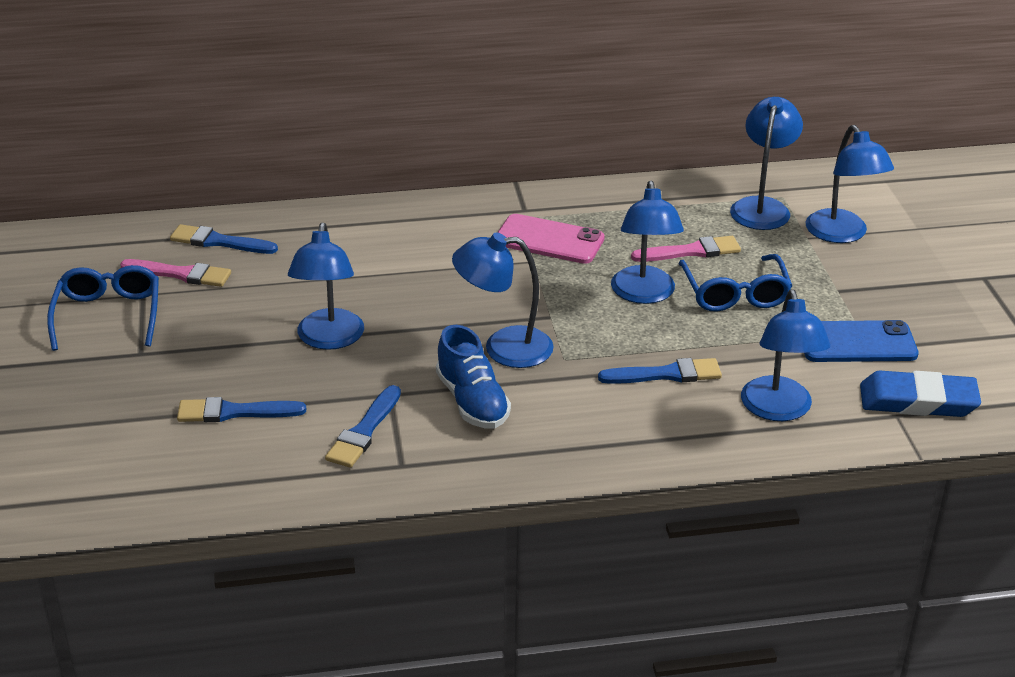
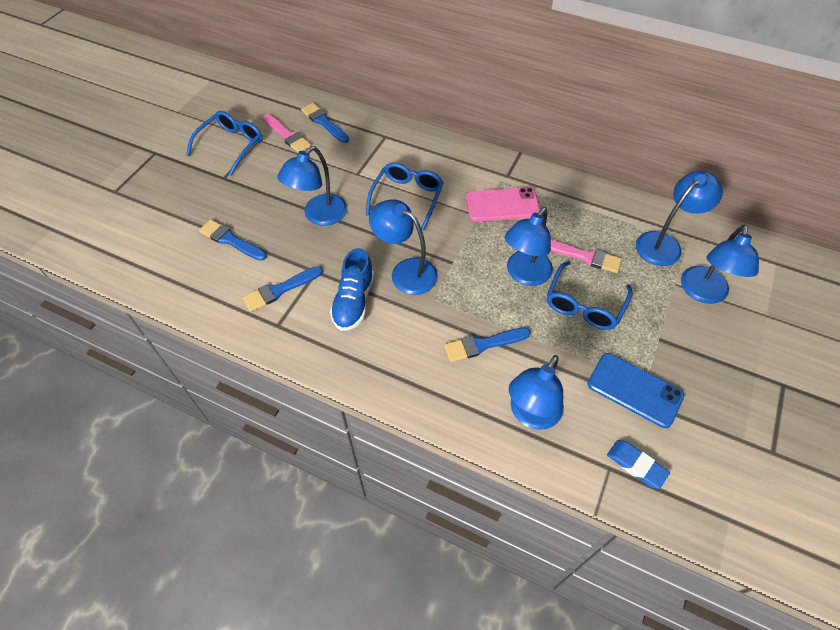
camera: 35 degrees right, 20 degrees up
pink phone [497,214,605,264] -> pink phone turned 60 degrees counterclockwise [466,187,540,222]
blue brush [598,358,722,384] -> blue brush turned 135 degrees clockwise [444,328,531,362]
blue eraser [860,371,981,417] -> blue eraser [607,440,670,489], size x0.63
none -> blue glasses [366,162,444,231]

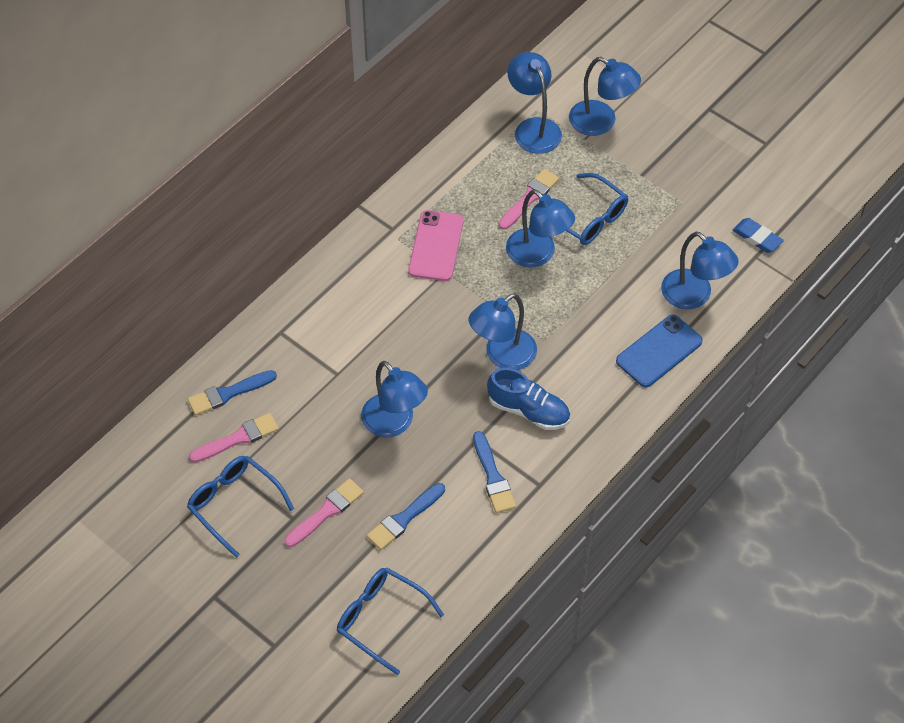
camera: 75 degrees left, 0 degrees up
blue glasses [366,162,444,231] -> blue glasses moved to [337,567,444,675]
blue brush [444,328,531,362] -> none
blue phone [587,353,684,428] -> blue phone moved to [616,315,703,387]
blue eraser [607,440,670,489] -> blue eraser turned 75 degrees clockwise [732,218,784,253]
none -> pink brush [285,479,364,547]

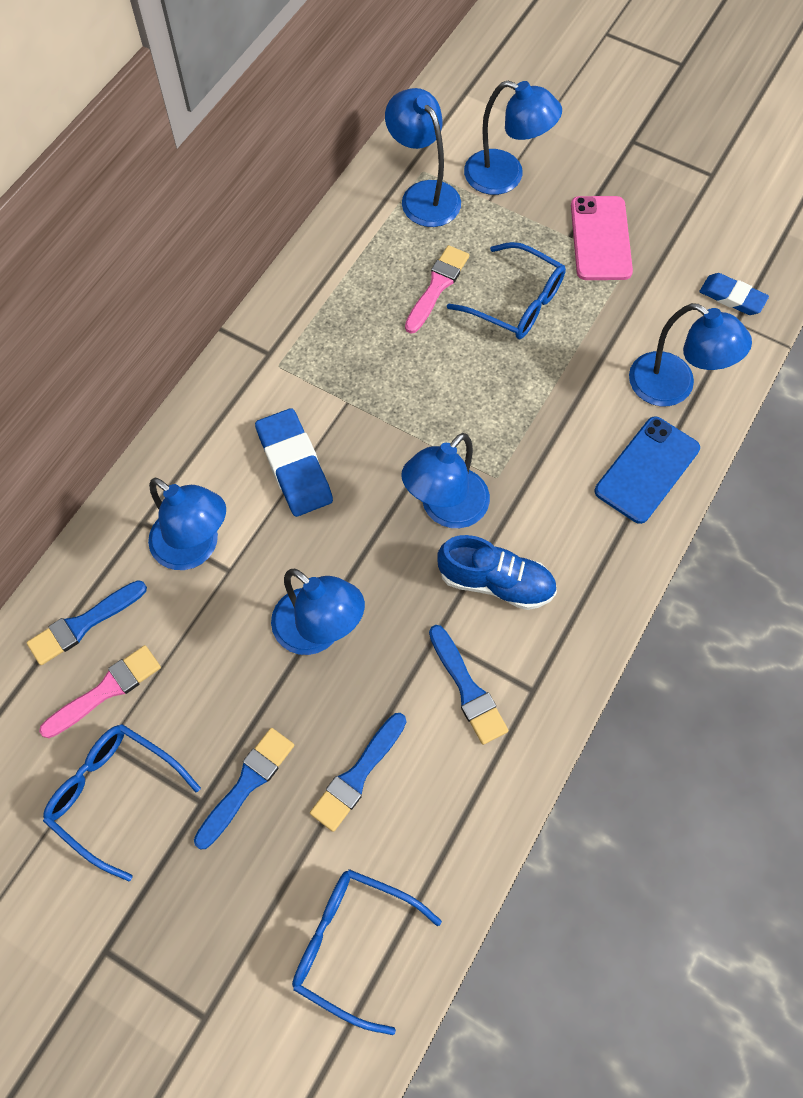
camera: 10 degrees left, 10 degrees up
pink brush [285,479,364,547] -> blue brush [194,728,294,849]
pink phone [408,210,464,281] -> pink phone moved to [571,196,633,280]
blue lamp [506,189,575,267] -> blue lamp moved to [148,478,226,570]
none -> blue eraser [255,408,333,517]

